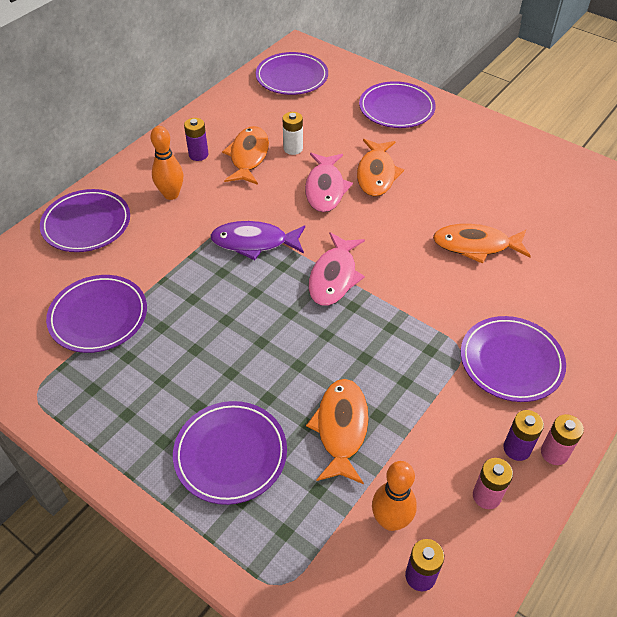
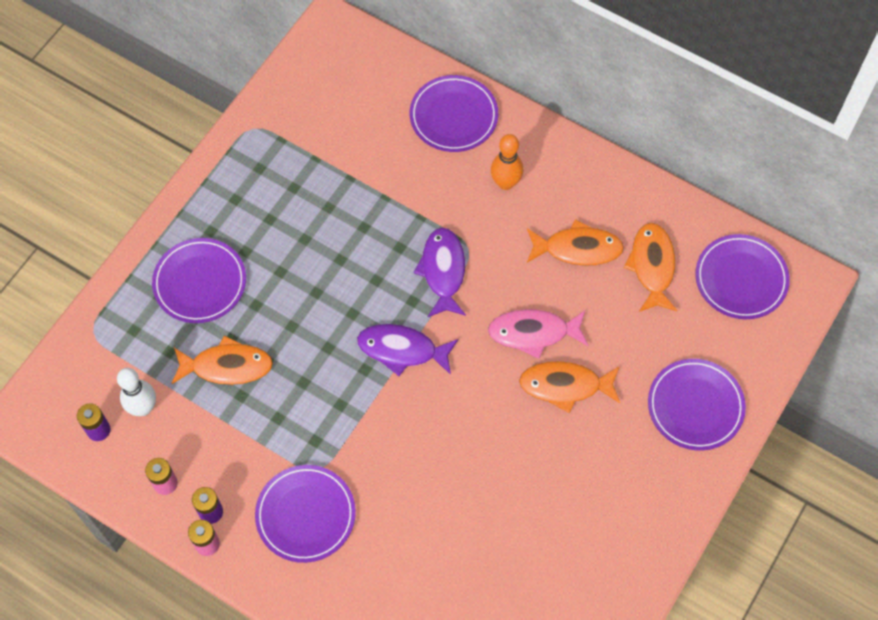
camera: 85 degrees right, 15 degrees up
purple plate [46,275,147,353] -> none
purple battery [184,118,209,161] -> none
white battery [283,112,303,155] -> none
pink fish [308,232,365,306] -> purple fish [357,324,458,376]
orange bowling pin [372,461,417,531] -> white bowling pin [117,368,156,416]
orange fish [433,224,531,264] -> orange fish moved to [623,223,677,312]

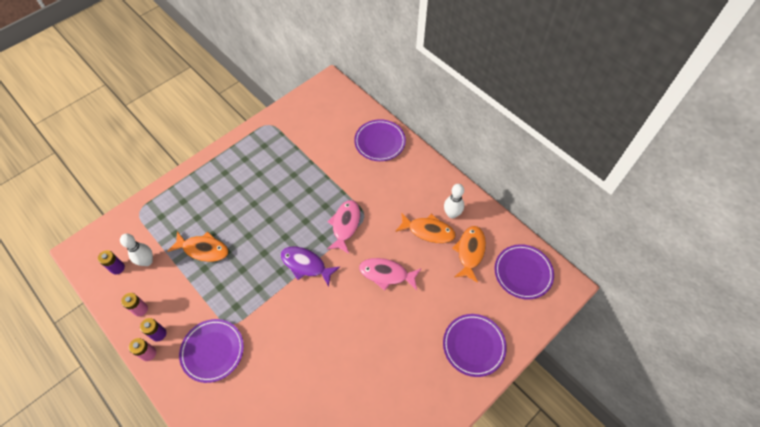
camera: 15 degrees right, 5 degrees down
purple plate [152,238,246,323] -> none
purple fish [414,228,466,317] -> pink fish [327,200,360,254]
orange bowling pin [491,134,523,190] -> none
orange fish [519,361,620,413] -> none
none -> white bowling pin [444,184,464,219]

